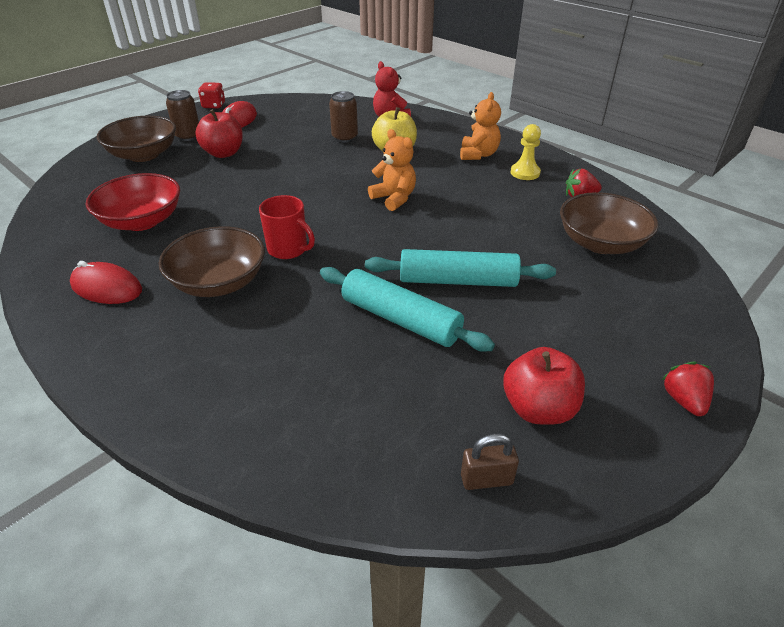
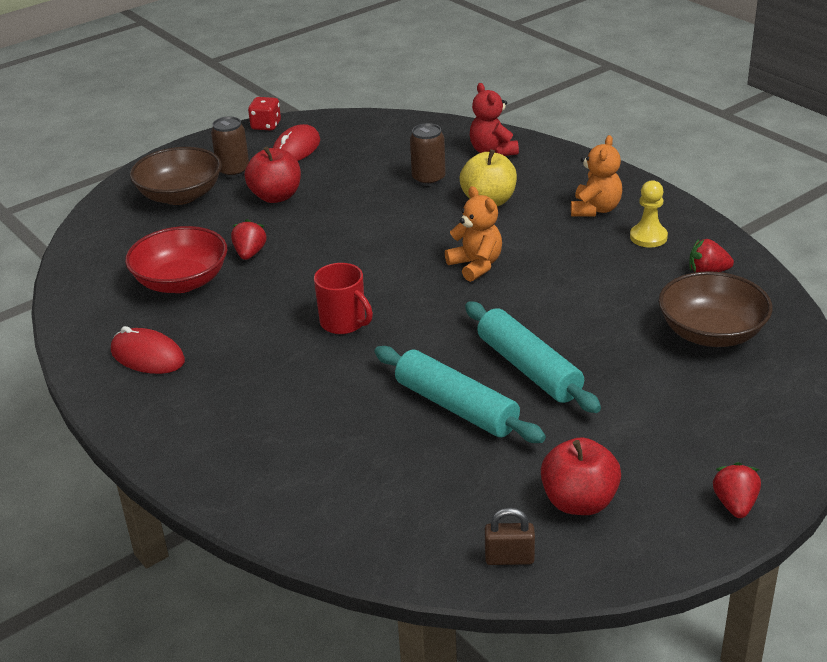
camera: 10 degrees right, 5 degrees down
brown bowl [159,226,265,297] -> none
turquoise rolling pin [365,249,556,287] -> turquoise rolling pin turned 45 degrees clockwise [465,302,601,413]
none -> red strawberry [231,219,267,260]

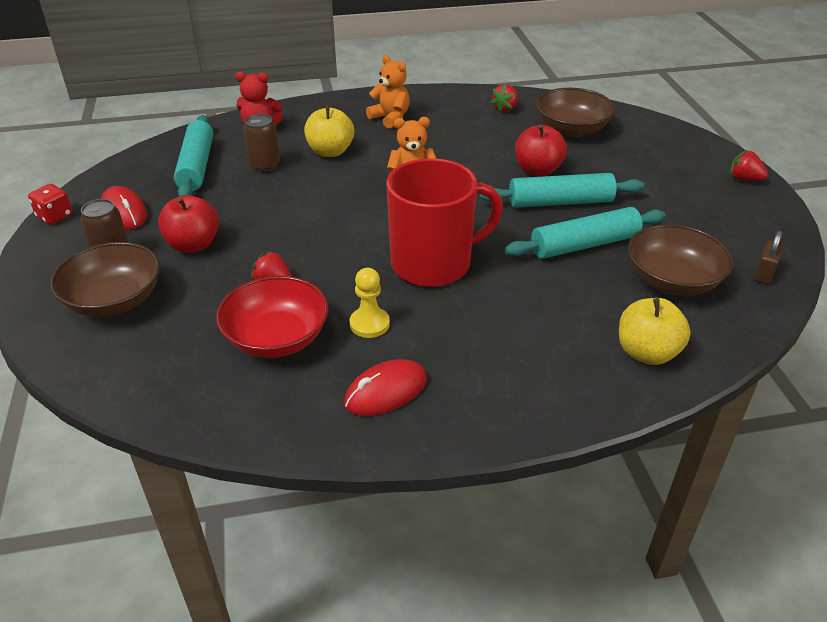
camera: 65 degrees left, 5 degrees up
red mug [314,263,373,334] -> red mug [387,158,503,287], size x1.89
red apple [541,437,621,515] -> red apple moved to [515,124,567,176]
yellow pawn [630,180,668,247] -> yellow pawn moved to [349,268,390,338]
none -> turquoise rolling pin [174,115,213,196]
none -> yellow apple [619,298,691,365]
none -> brown bowl [628,224,734,296]

